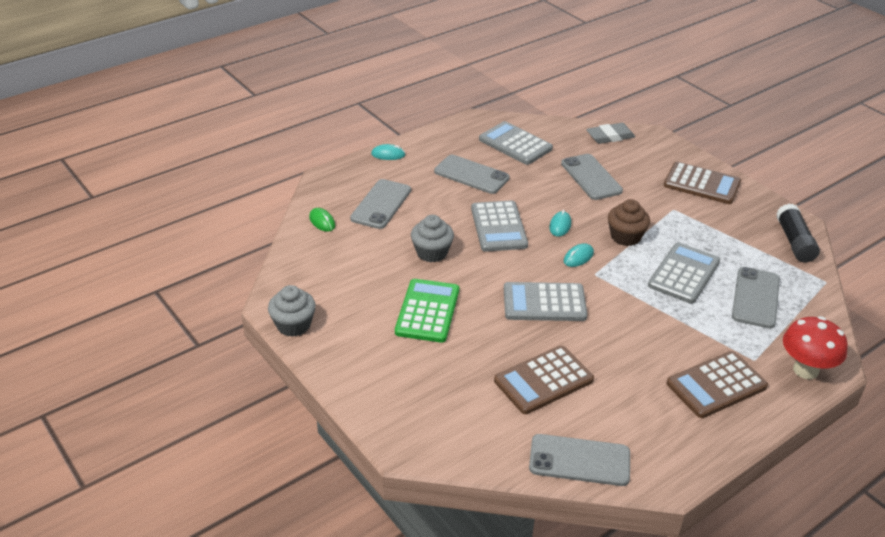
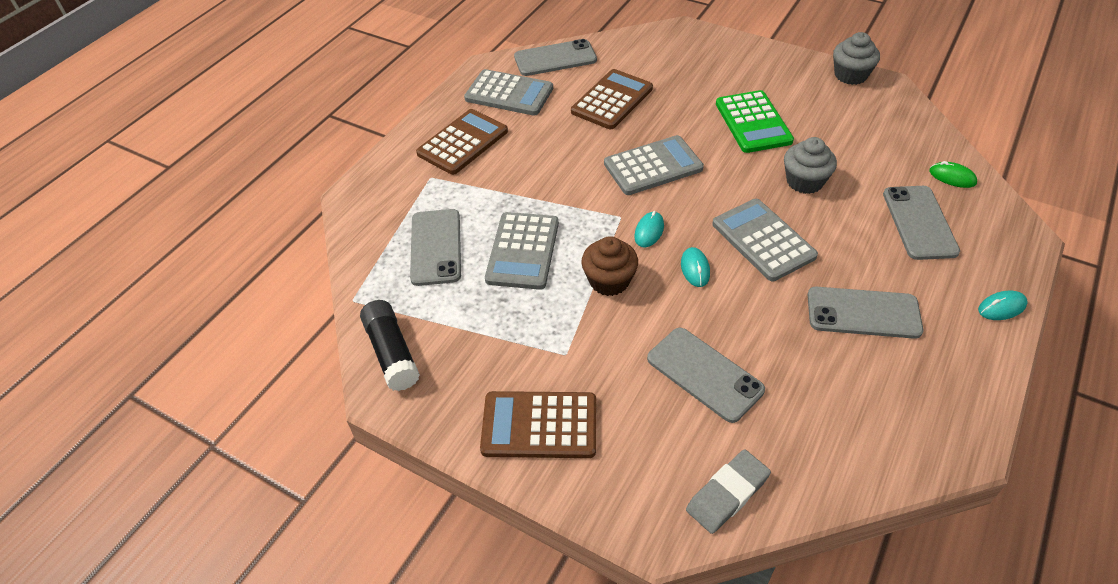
camera: 160 degrees right, 10 degrees up
grey calculator [479,121,553,165] -> grey calculator moved to [464,69,553,116]
red mushroom [783,316,848,379] -> none

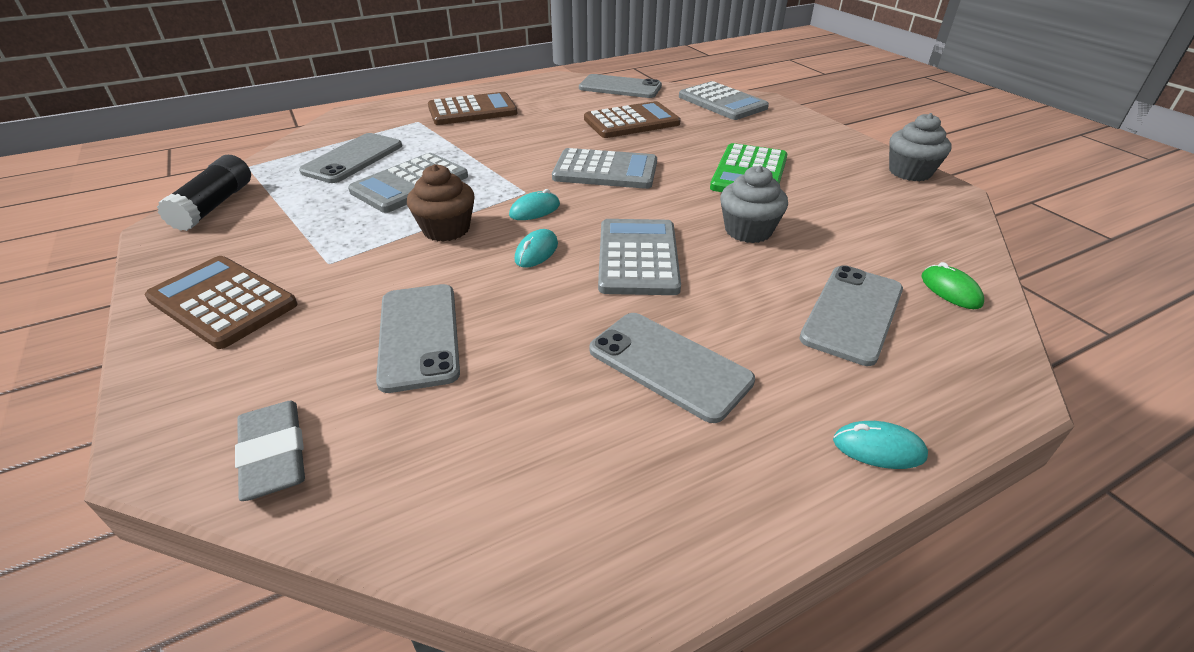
camera: 30 degrees right, 10 degrees down
grey calculator [464,69,553,116] -> grey calculator moved to [679,81,769,120]
grey eraser [686,449,771,534] -> grey eraser turned 75 degrees clockwise [235,401,305,501]

